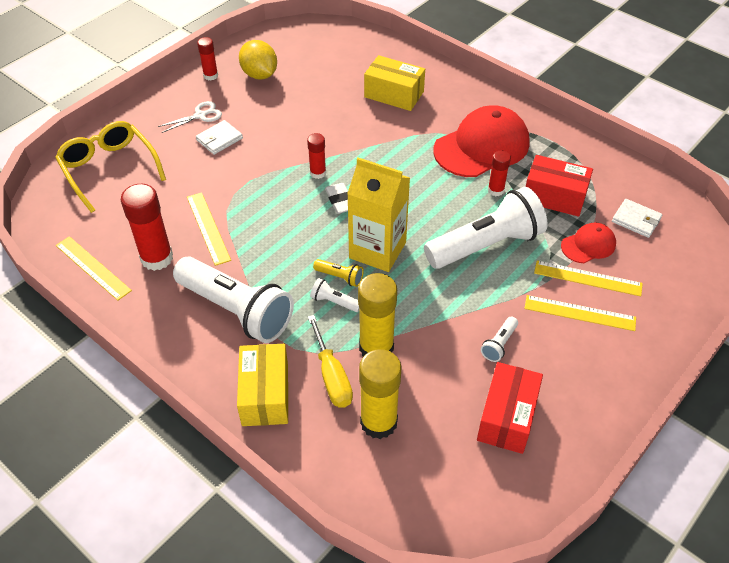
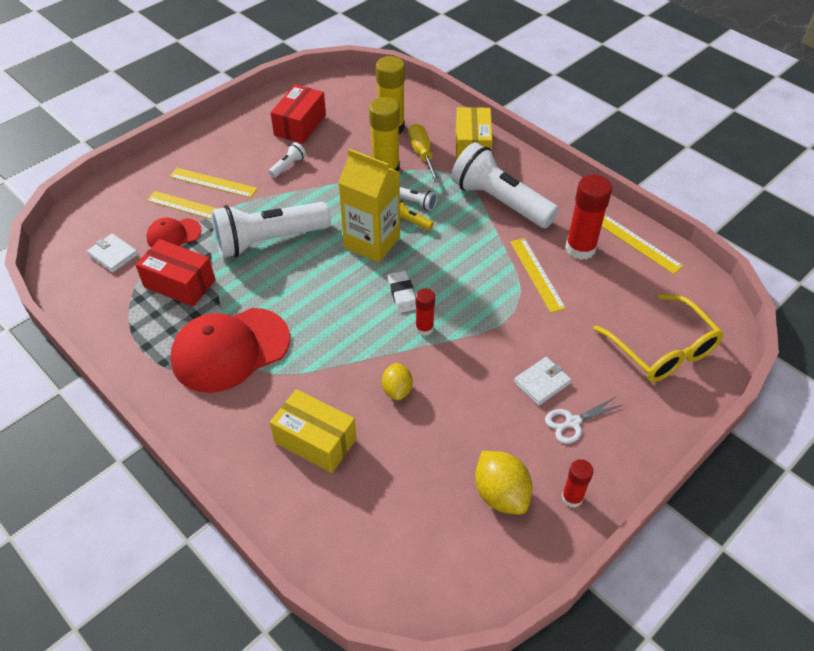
camera: 175 degrees left, 0 degrees up
red glue stick [488,151,511,196] -> none
none -> yellow lemon [382,363,413,401]

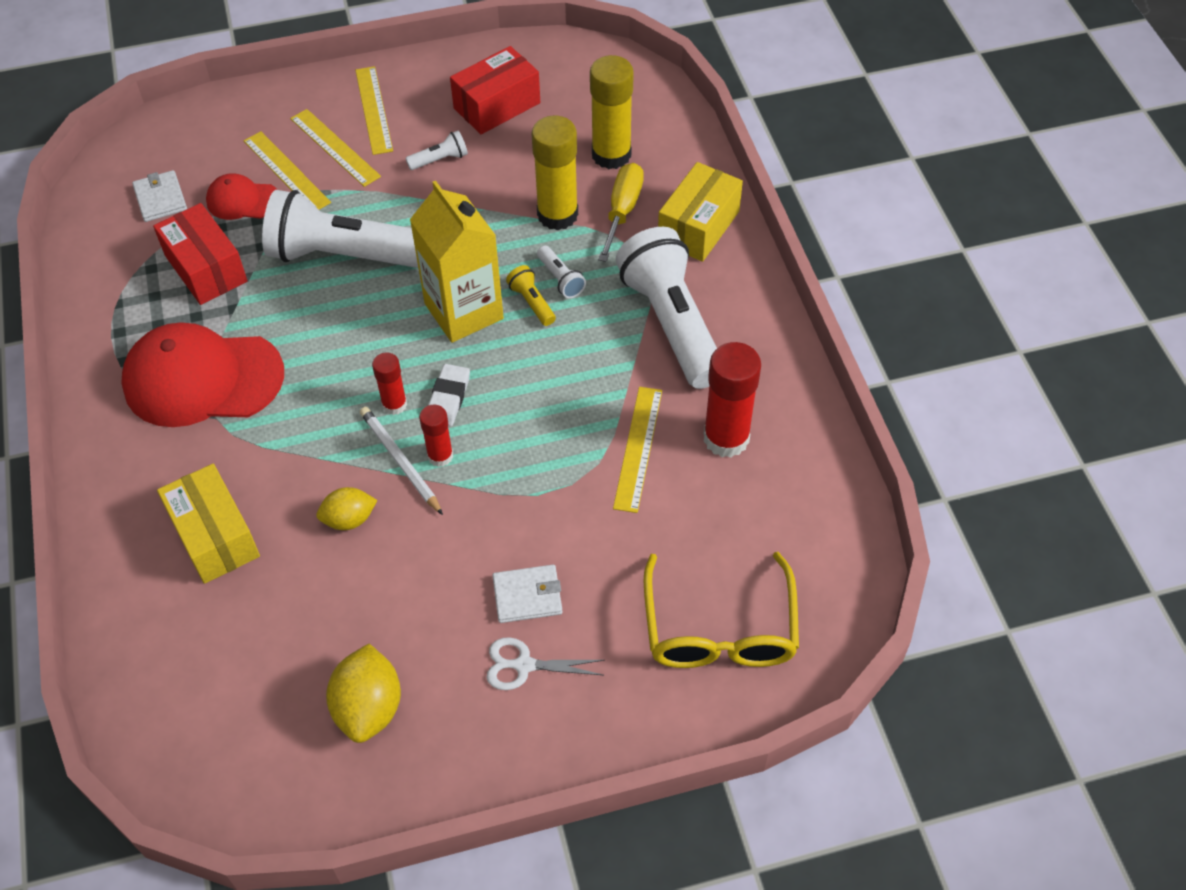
camera: 30 degrees right, 5 degrees up
yellow lemon [382,363,413,401] -> yellow lemon turned 45 degrees clockwise [316,487,377,530]
red glue stick [562,459,594,508] -> red glue stick moved to [372,353,407,415]
yellow ruler [602,215,683,274] -> yellow ruler moved to [355,66,393,155]
none -> white pencil [360,407,443,515]

